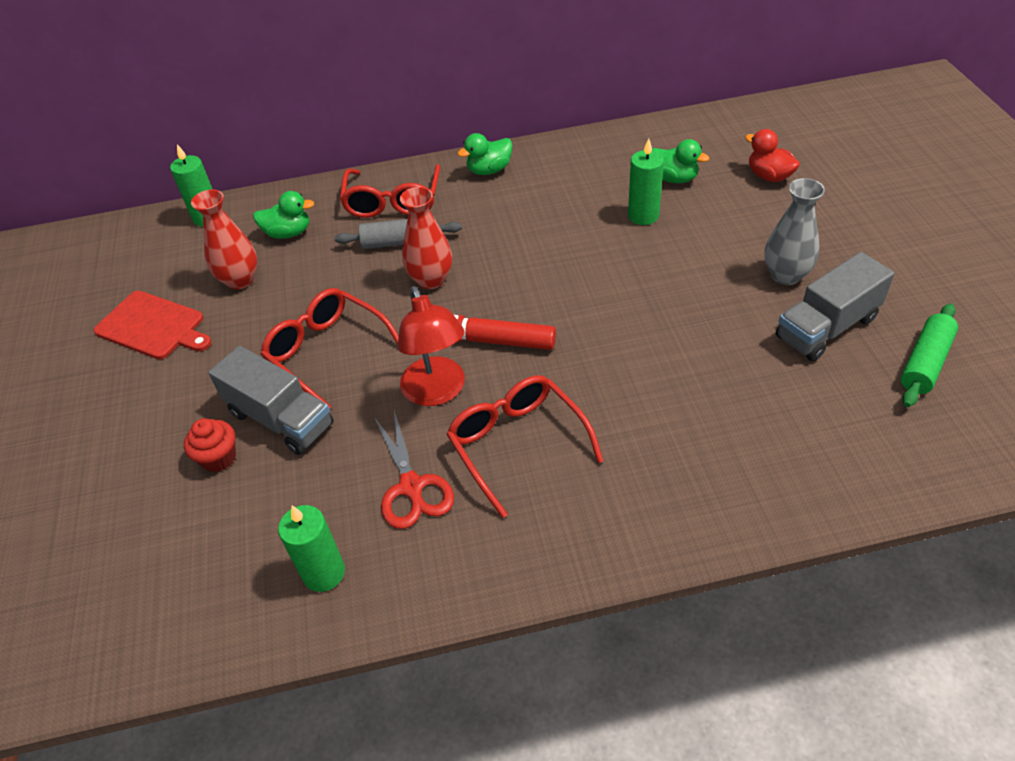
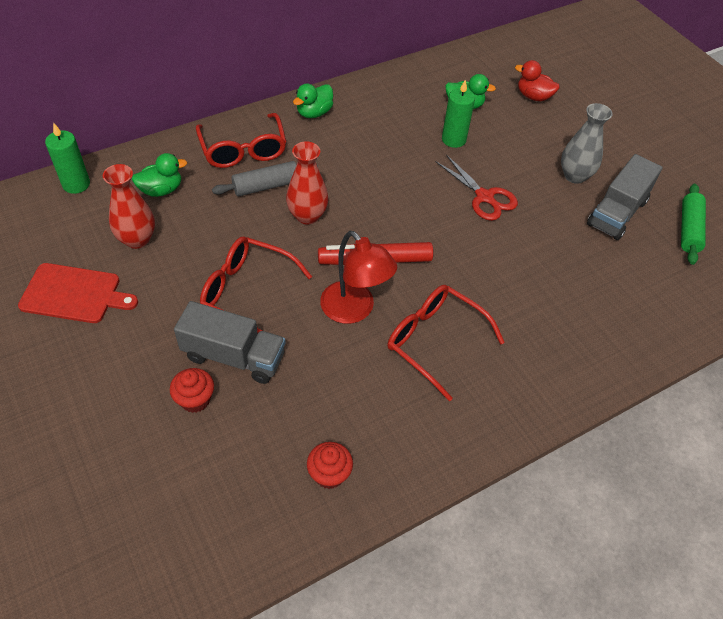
camera: 25 degrees left, 5 degrees up
green candle [278,505,345,592] -> red cupcake [307,442,353,489]
red scissors [374,410,454,529] -> red scissors moved to [436,155,518,221]

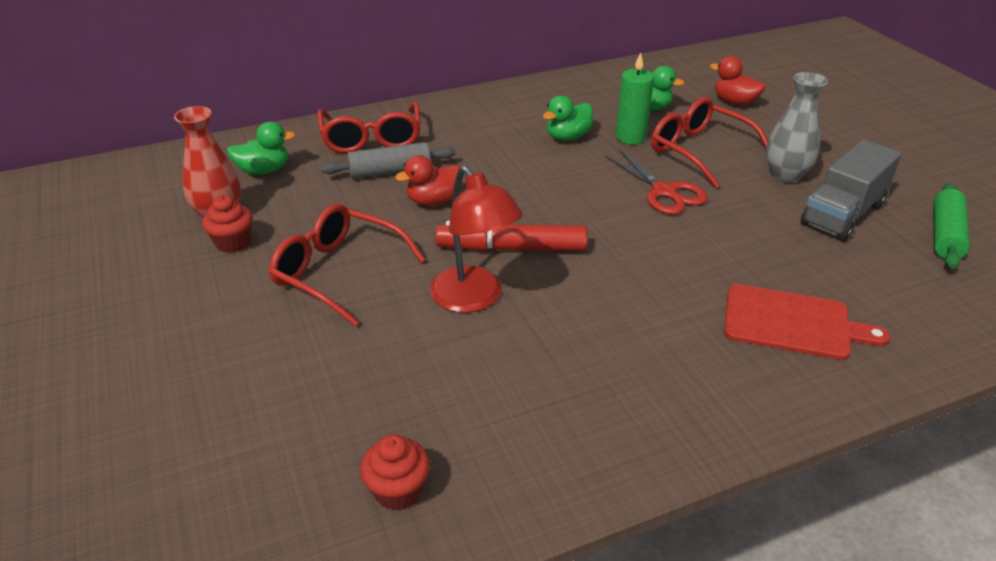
camera: 10 degrees right, 15 degrees down
red cutting board [18,263,138,323] -> red cutting board moved to [724,284,891,360]
green candle [45,122,90,194] -> none
red cupcake [170,368,214,413] -> red cupcake moved to [202,195,253,253]
grey truck [174,301,286,384] -> none
red vase [286,142,328,225] -> red duck [395,155,463,206]
green duck [293,84,333,118] -> green duck moved to [543,95,593,141]
red glasses [387,285,505,401] -> red glasses moved to [651,97,768,188]

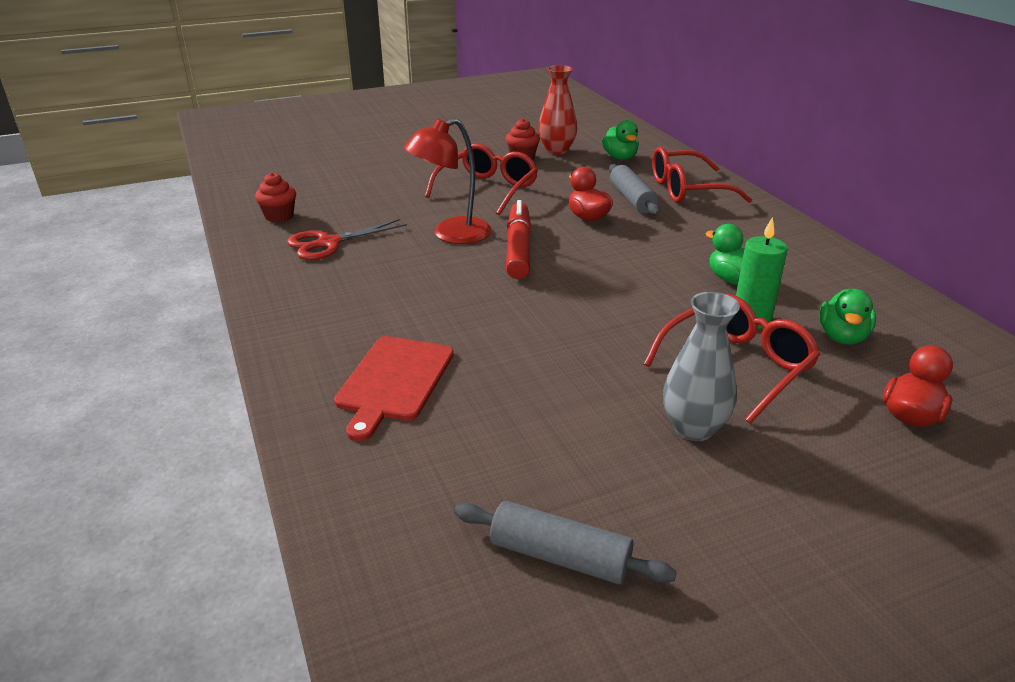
camera: 90 degrees right, 5 degrees down
red scissors [605,149,707,215] -> red scissors moved to [287,219,407,260]
grey truck [800,139,902,241] -> none
green rolling pin [933,184,970,269] -> grey rolling pin [455,501,677,584]

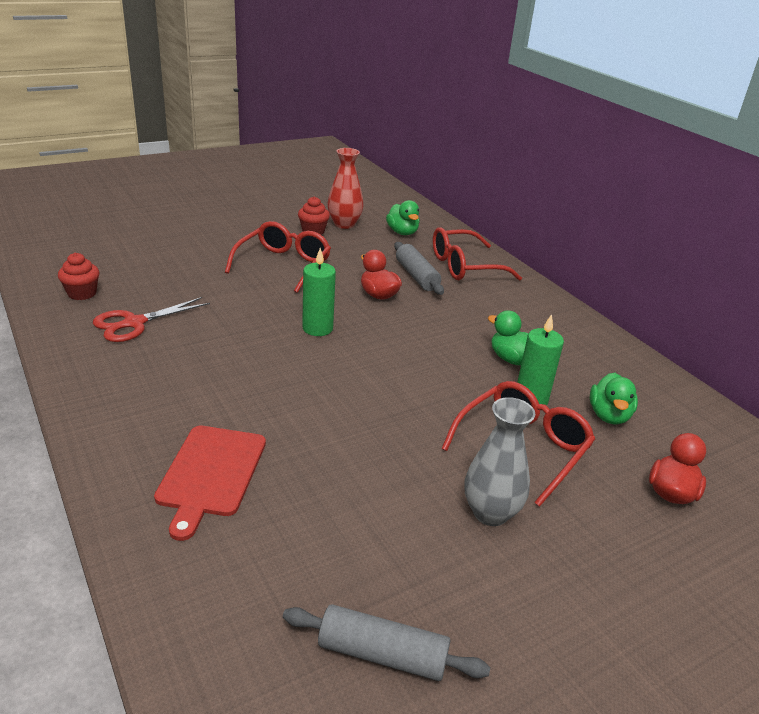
camera: 10 degrees left, 0 degrees up
red lamp [403,118,492,244] -> none
red marker [506,200,531,279] -> green candle [302,248,336,336]

